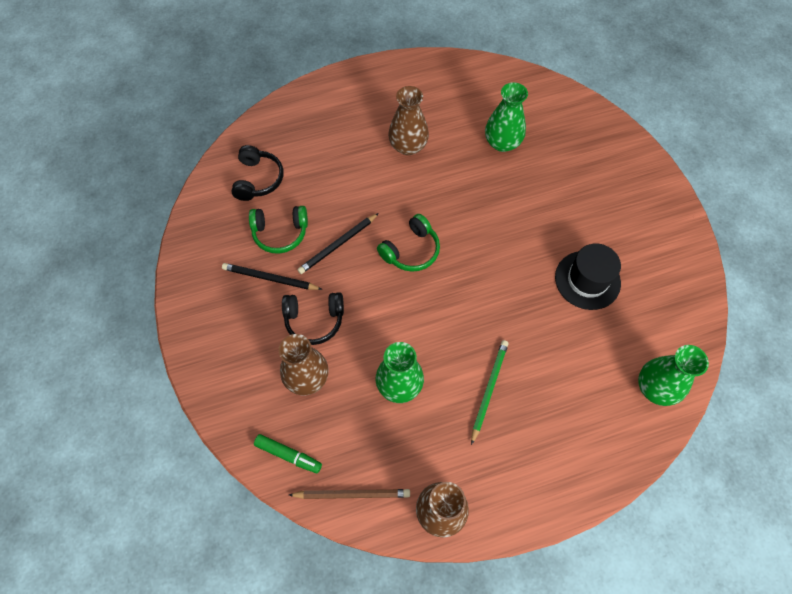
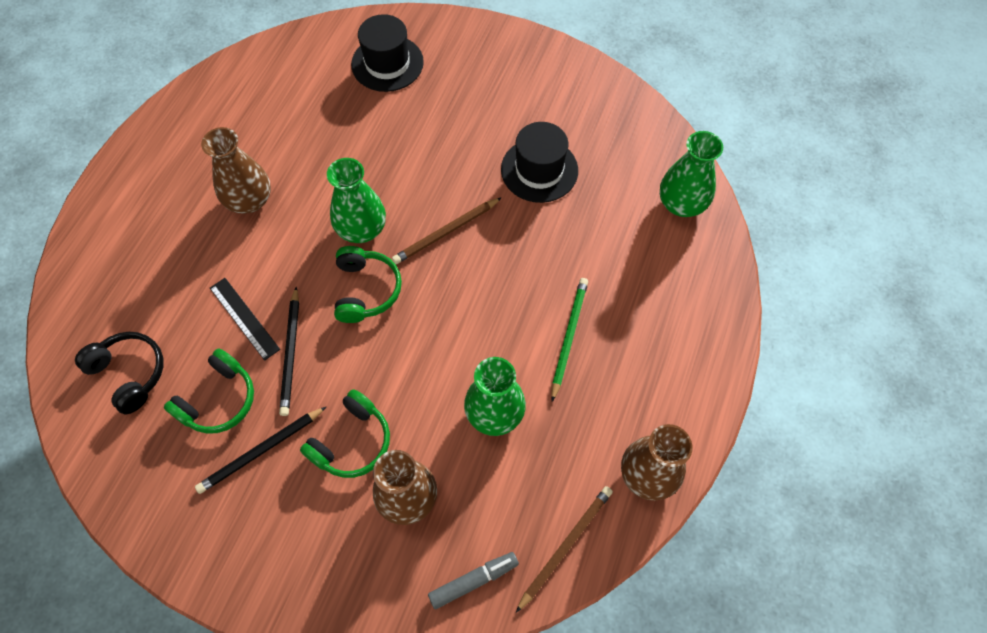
camera: 50 degrees left, 0 degrees up
green marker [254,434,322,473] -> grey marker [428,552,519,609]
black headphones [282,292,344,345] -> green headphones [300,389,390,478]
green pencil [471,340,509,445] -> green pencil turned 45 degrees clockwise [551,278,588,402]
green vase [485,82,528,152] -> green vase moved to [327,158,386,243]
none -> black ruler [210,278,280,361]
none -> black hat [351,14,424,92]
none -> brown pencil [392,197,502,264]

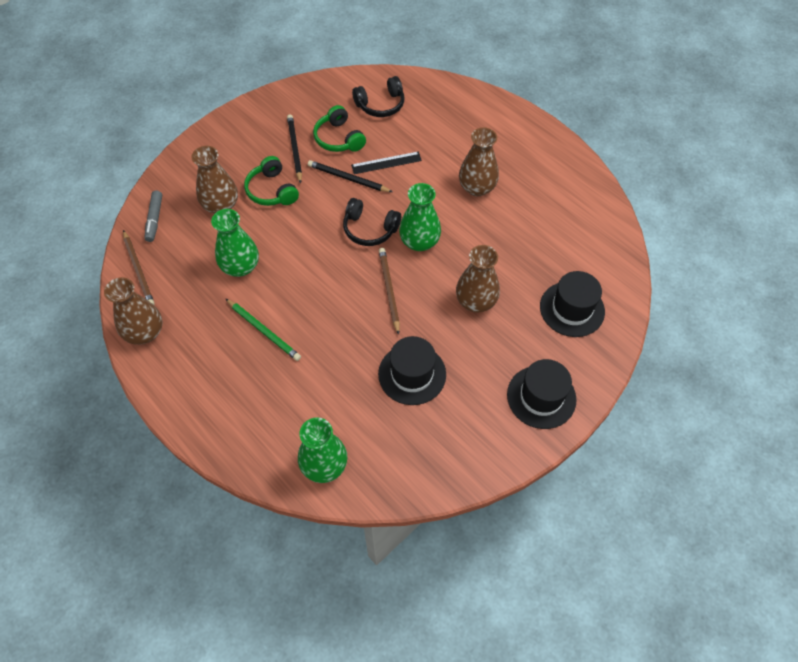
camera: 115 degrees right, 5 degrees down
green headphones [334,246,402,323] -> black headphones [343,198,401,246]
none -> brown vase [456,245,500,312]
none -> black hat [507,359,577,429]

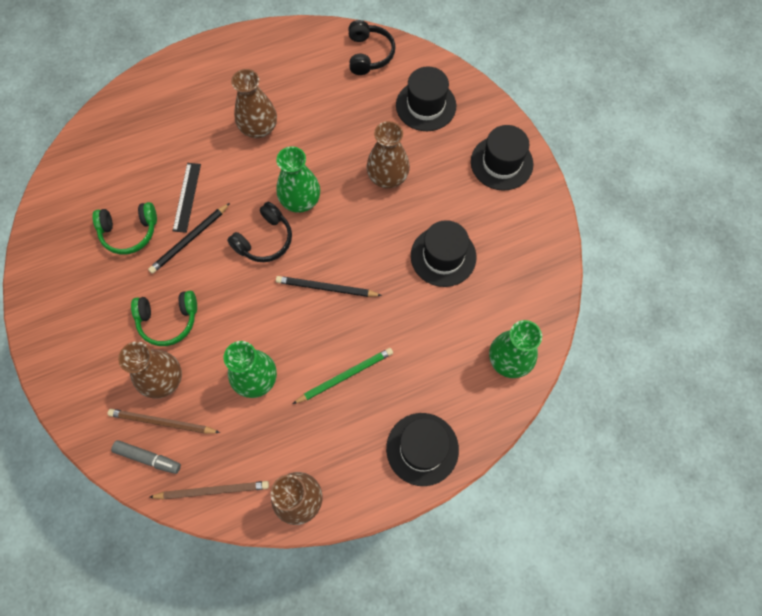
camera: 70 degrees left, 10 degrees up
black pencil [287,114,302,184] -> black pencil moved to [276,276,382,297]
black headphones [352,76,404,117] -> black headphones moved to [348,20,396,75]
brown pencil [379,248,400,335] -> brown pencil moved to [108,409,220,434]
none -> black hat [386,413,459,486]

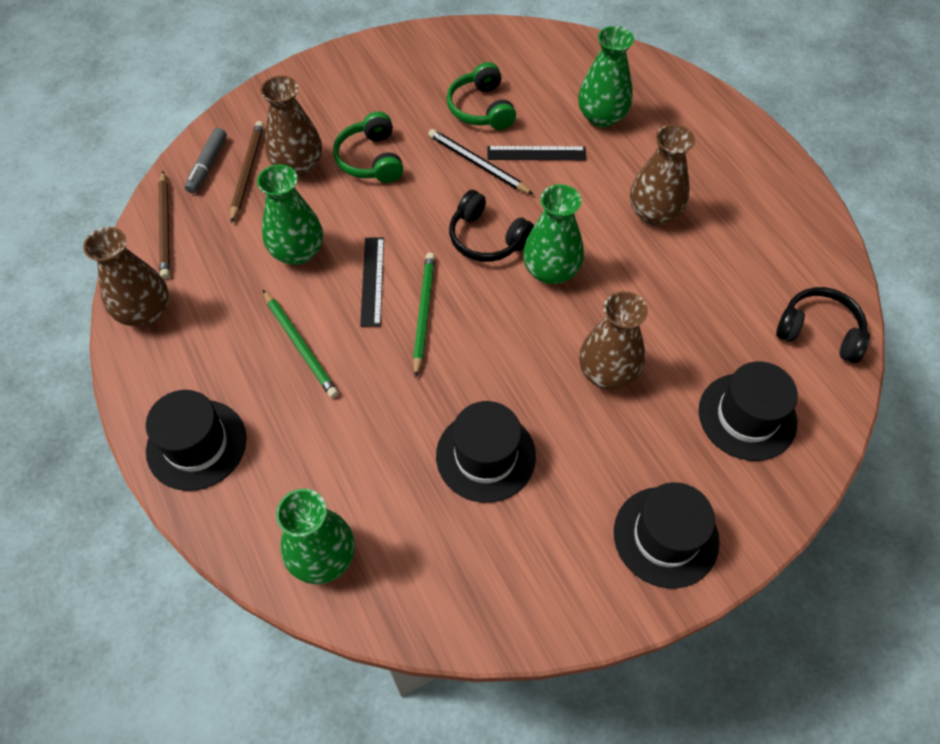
camera: 85 degrees right, 10 degrees down
black pencil [276,276,382,297] -> green pencil [413,253,435,378]
black headphones [348,20,396,75] -> black headphones turned 150 degrees counterclockwise [776,287,870,363]
none -> black ruler [360,237,384,327]
none -> green vase [578,26,634,128]

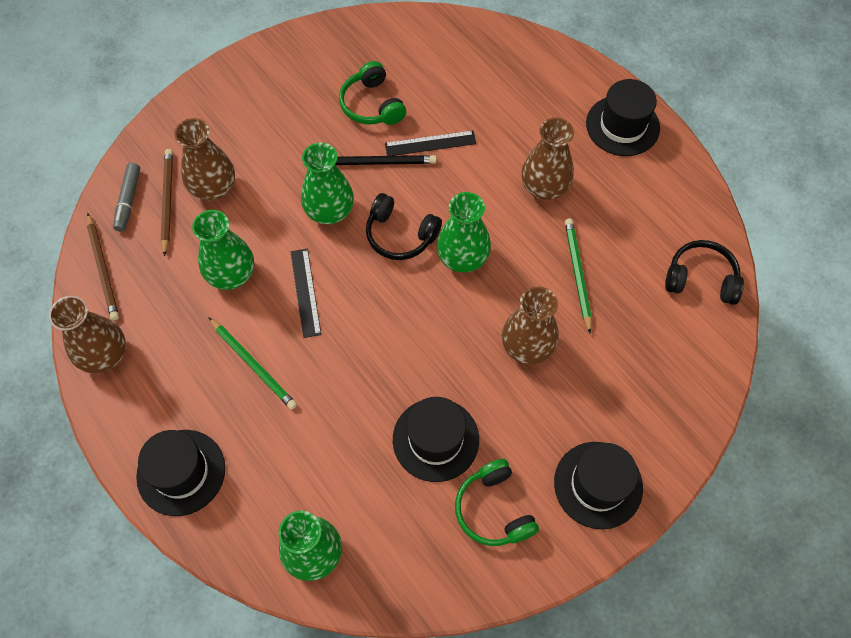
camera: 10 degrees left, 5 degrees up
green headphones [333,112,403,183] -> green headphones moved to [455,459,539,546]
green pencil [413,253,435,378] -> green pencil moved to [565,218,592,334]
black pencil [428,129,533,194] -> black pencil turned 150 degrees clockwise [335,155,436,165]
green vase [578,26,634,128] -> green vase moved to [301,143,354,224]
black hat [699,361,798,461] -> black hat moved to [586,79,660,156]

